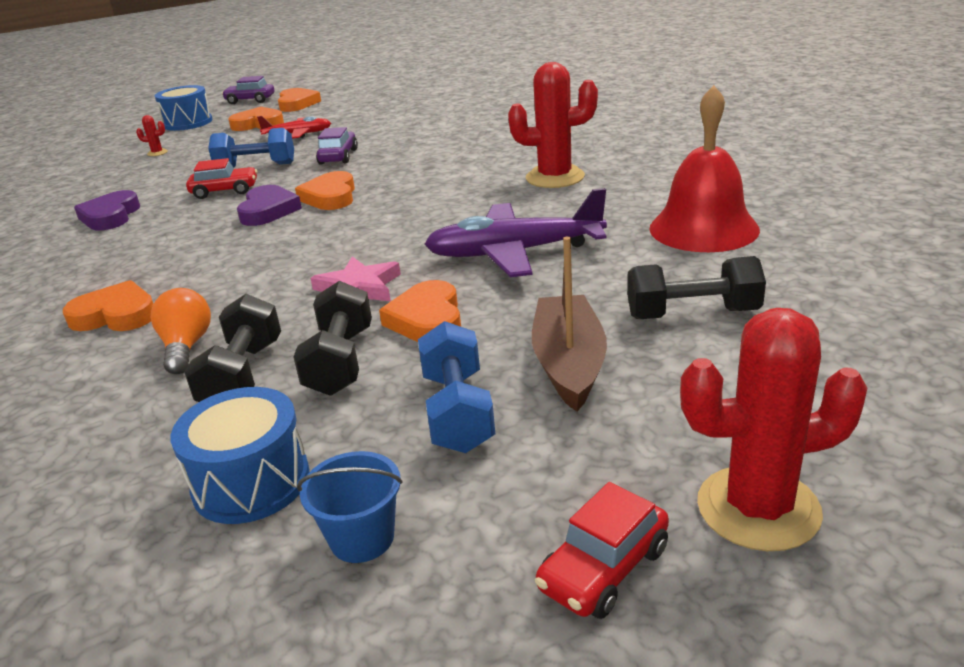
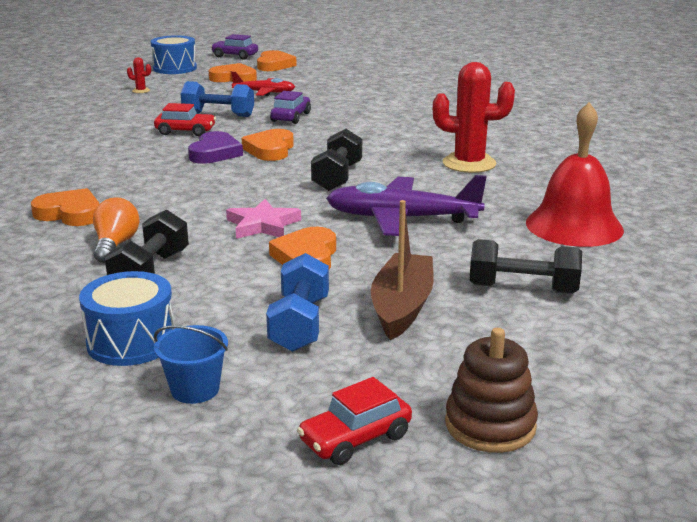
camera: 10 degrees right, 5 degrees down
purple heart [74,190,140,230] -> none
black dumbbell [293,281,372,396] -> black dumbbell moved to [311,129,362,191]
red cactus [680,308,867,551] -> brown stacking toy [445,328,538,453]

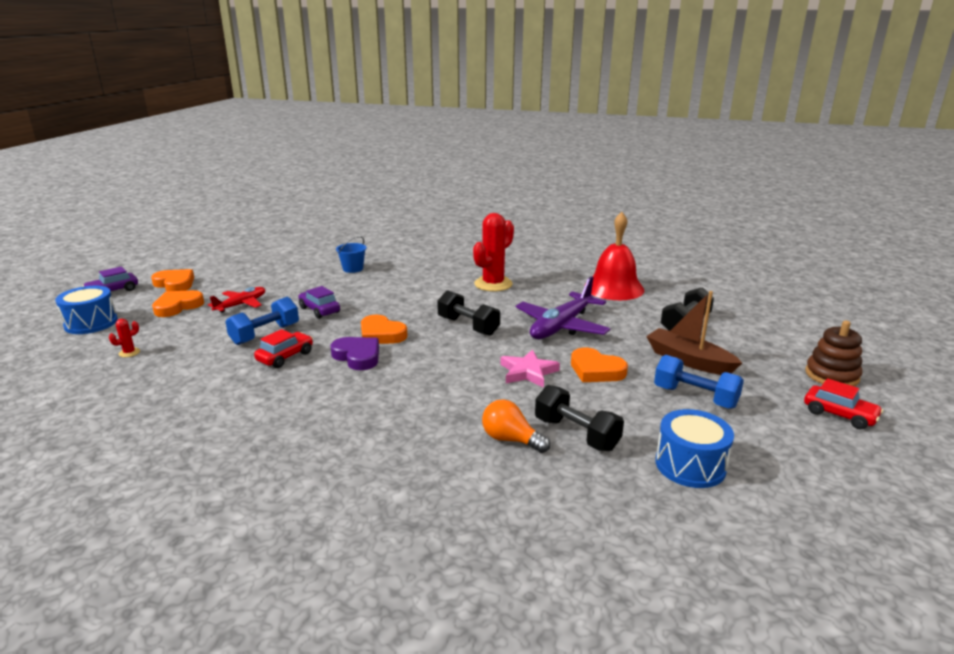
camera: 60 degrees left, 0 degrees up
orange heart [31,188,99,226] -> none
blue bucket [154,325,228,404] -> blue bucket moved to [336,236,367,273]
red car [297,377,412,465] -> red car turned 45 degrees counterclockwise [804,378,883,429]

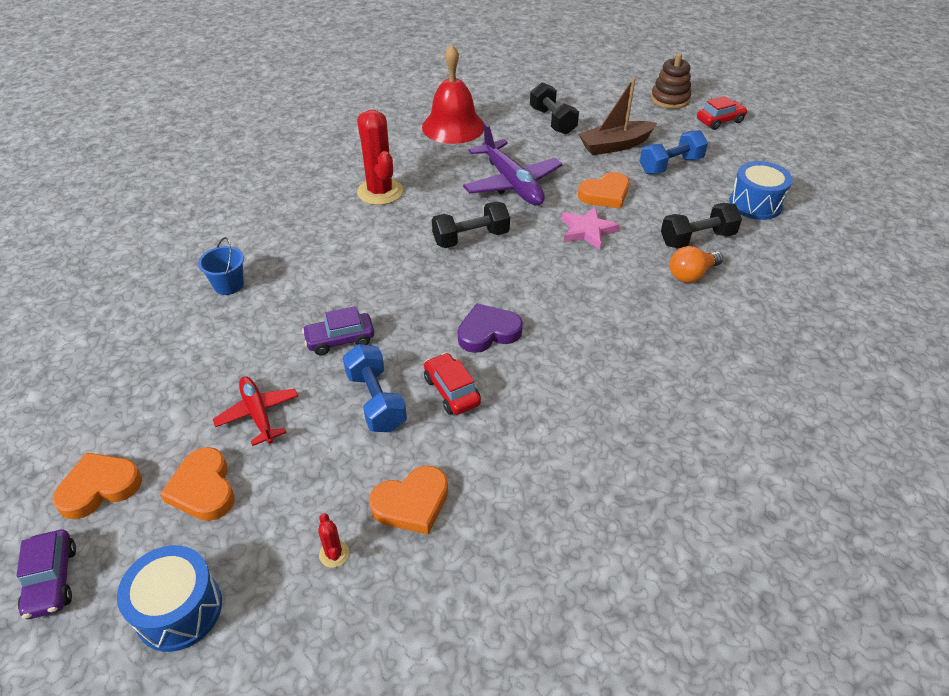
camera: 65 degrees left, 20 degrees up
orange heart [361,315,408,344] -> orange heart moved to [369,466,448,534]

